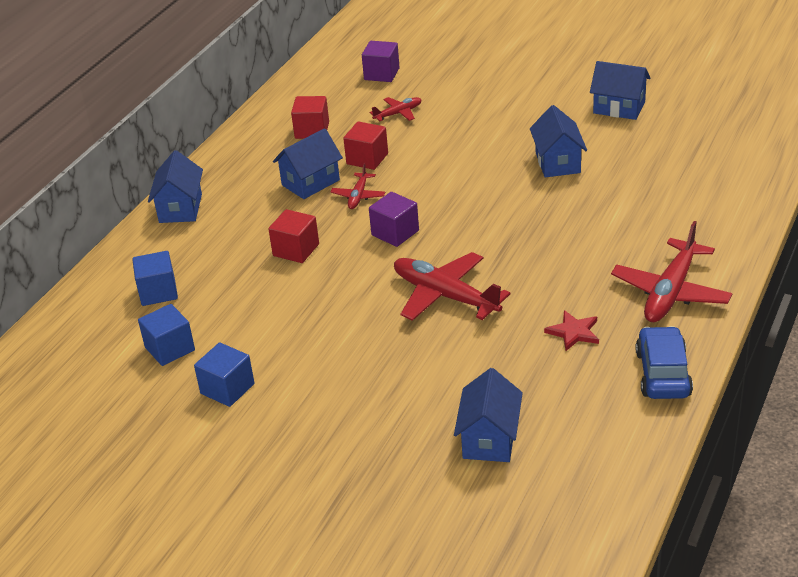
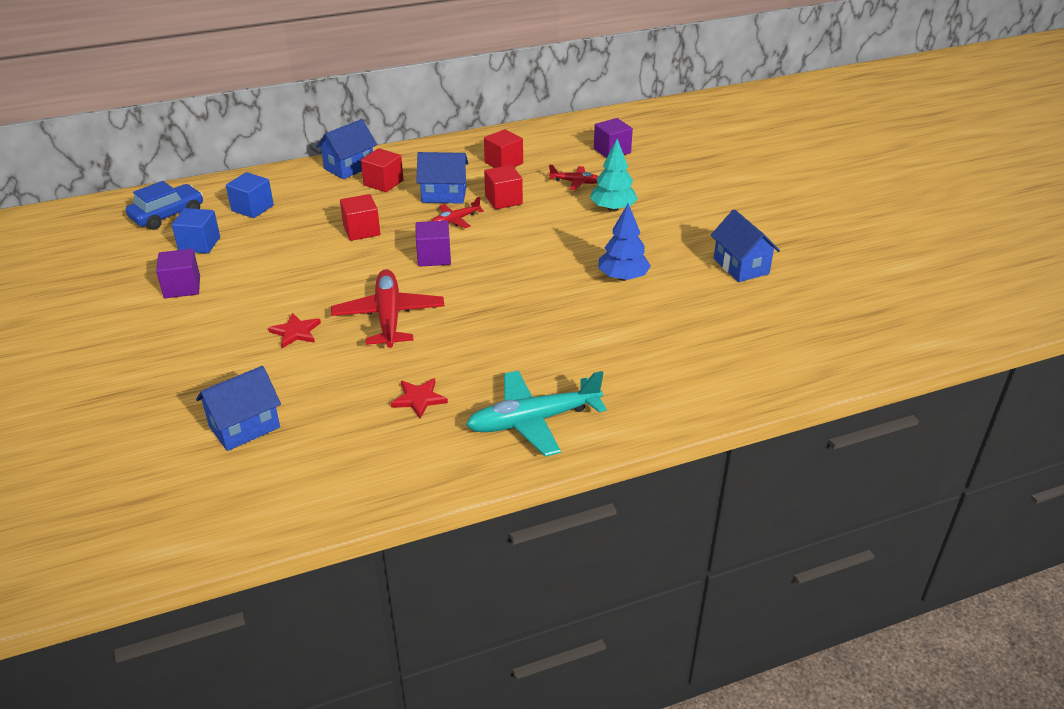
camera: 40 degrees right, 0 degrees up
blue cube [194,343,254,407] -> purple cube [156,249,200,298]
blue house [530,105,587,177] -> blue tree [598,203,651,281]
red plane [611,221,732,322] -> turquoise plane [466,370,607,457]
blue car [635,326,693,399] -> blue car moved to [126,181,203,230]
none -> red star [268,313,321,348]
none -> red cube [361,148,403,192]
none -> turquoise tree [590,139,638,212]

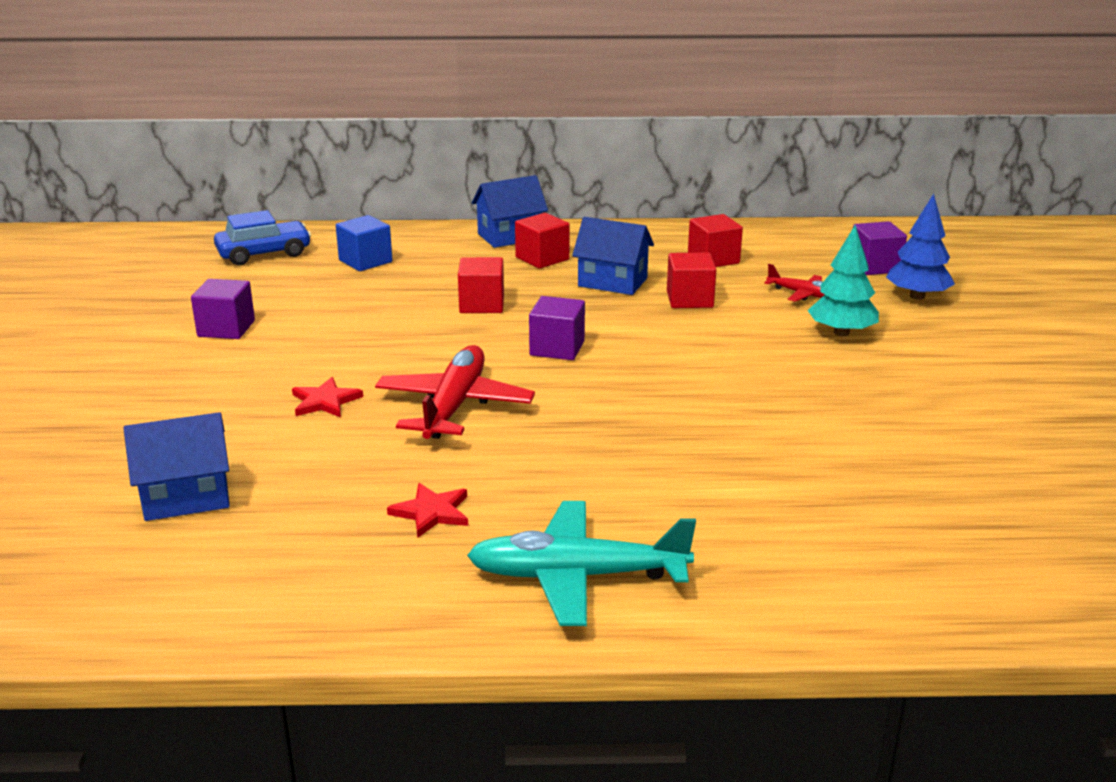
camera: 20 degrees right, 10 degrees down
blue cube [172,208,220,254] -> none
red plane [432,197,484,228] -> none
blue tree [598,203,651,281] -> blue tree moved to [886,194,955,300]
blue house [711,209,780,282] -> none

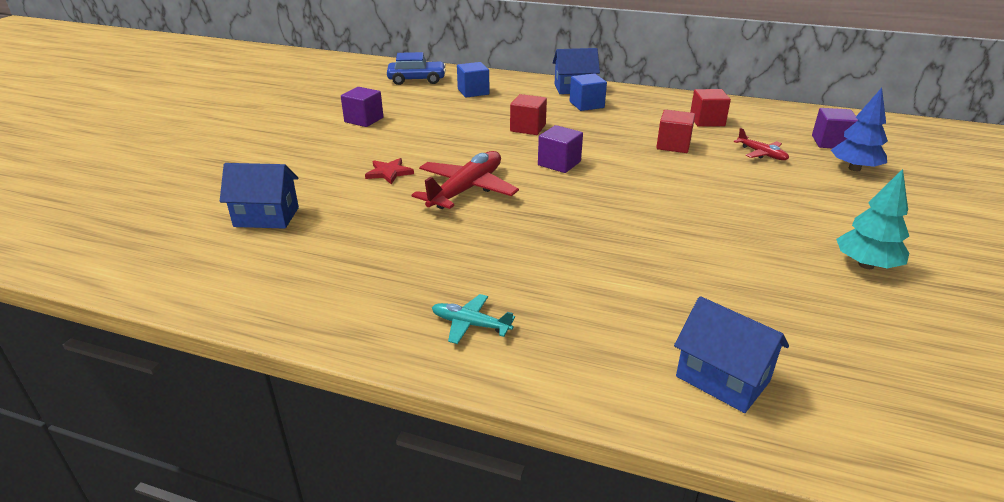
camera: 20 degrees right, 5 degrees up
red star [387,483,468,538] -> none
turquoise plane [467,501,696,626] -> turquoise plane [432,294,515,344], size x0.52
red cube [515,213,570,269] -> blue cube [570,73,607,111]
blue house [572,217,654,295] -> blue house moved to [674,296,789,413]
turquoise tree [807,225,879,336] -> turquoise tree moved to [836,169,909,269]

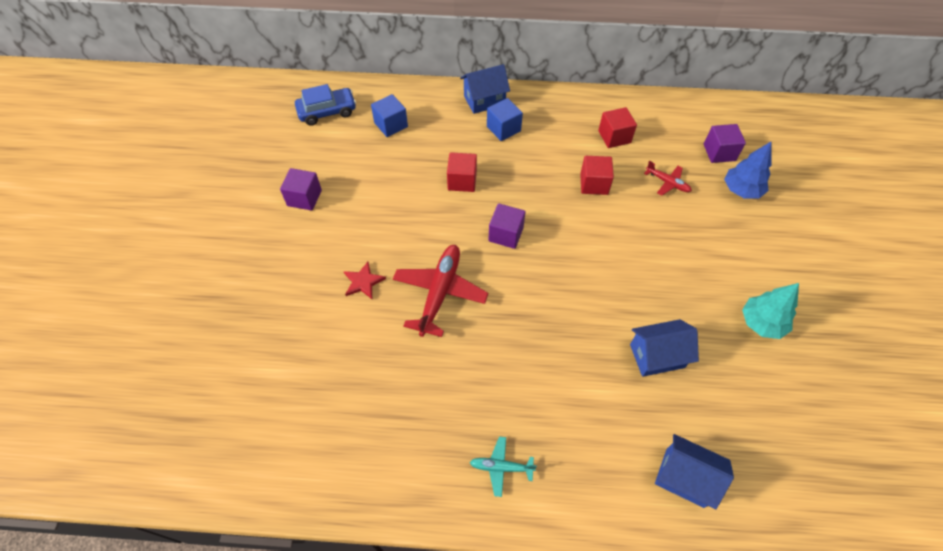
camera: 15 degrees left, 25 degrees up
blue house [220,163,299,229] -> blue house moved to [630,319,699,377]

